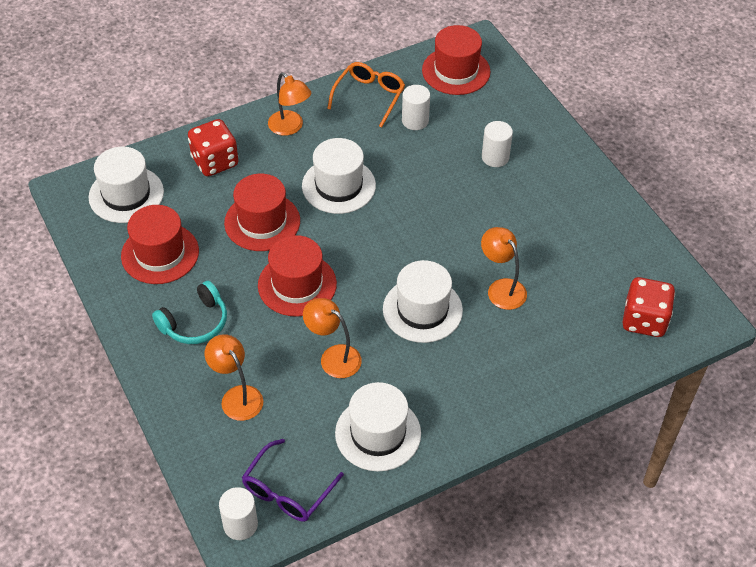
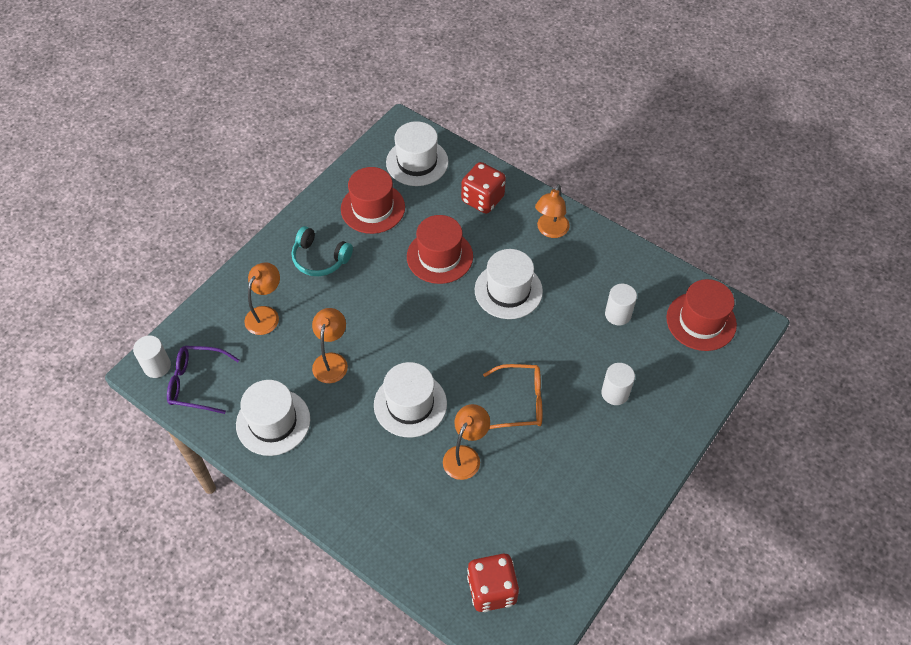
camera: 65 degrees right, 5 degrees up
red hat [258,235,337,316] -> none
orange glasses [327,62,405,128] -> orange glasses moved to [483,364,542,429]

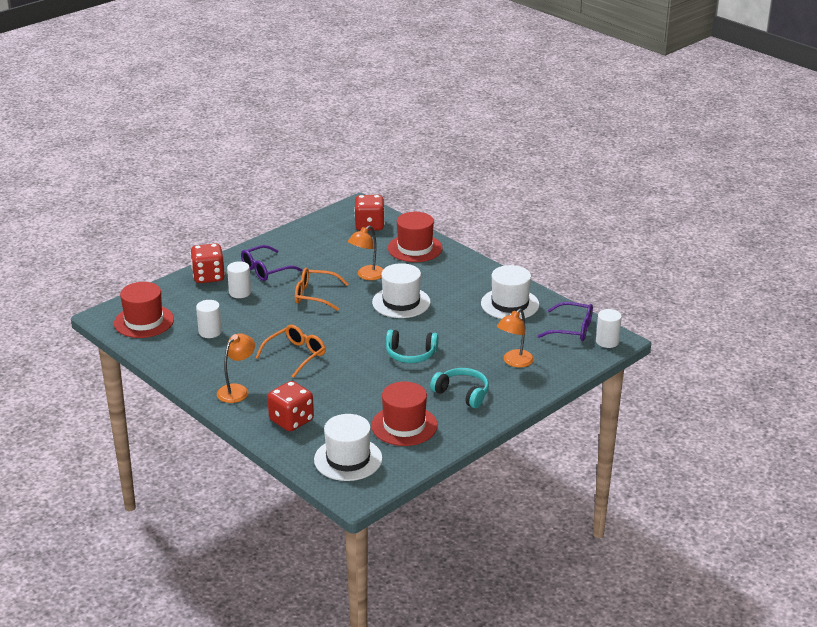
camera: 170 degrees left, 25 degrees down
orange lamp [312,308,348,383] -> none
red hat [407,215,473,284] -> red hat moved to [388,212,443,262]
white hat [475,249,543,319] -> orange glasses [256,325,326,378]
none -> red dice [190,243,225,283]
none -> purple glasses [241,245,303,281]
none -> turquoise headphones [386,329,439,363]

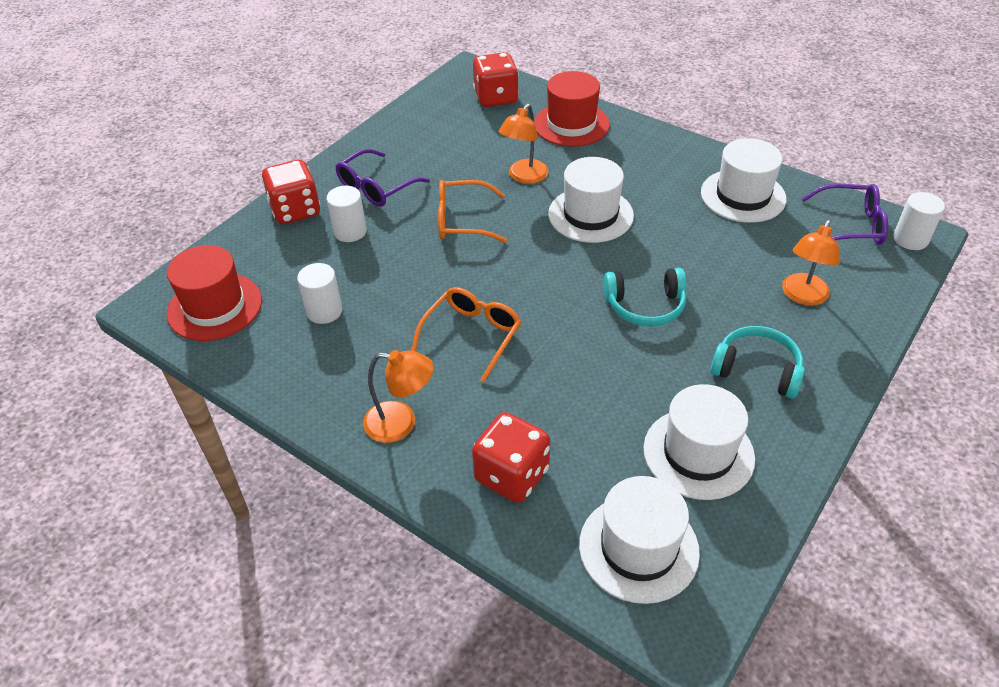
camera: 10 degrees left, 15 degrees up
orange lamp [217,333,255,403] -> orange lamp turned 75 degrees clockwise [363,350,434,443]
red hat [371,381,438,446] -> white hat [643,384,755,500]

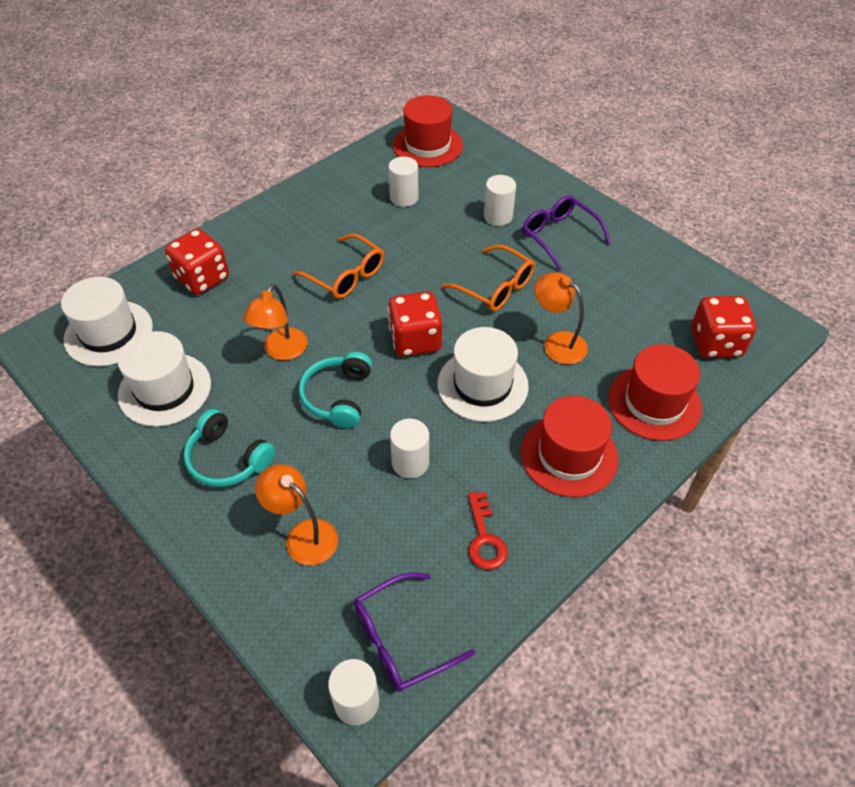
camera: 100 degrees right, 5 degrees up
red dice [261,160,320,224] -> red dice moved to [388,291,442,357]
orange lamp [363,350,434,443] -> orange lamp moved to [243,284,308,360]
orange glasses [438,180,507,243] -> orange glasses turned 120 degrees clockwise [442,245,535,311]
white hat [701,138,786,223] -> red key [468,492,508,570]
turquoise headphones [710,326,805,398] -> turquoise headphones turned 90 degrees clockwise [184,409,275,487]
purple glasses [801,184,888,245] -> purple glasses turned 45 degrees clockwise [354,572,475,692]
none -> white cylinder [390,419,429,478]
none -> red hat [521,396,619,497]

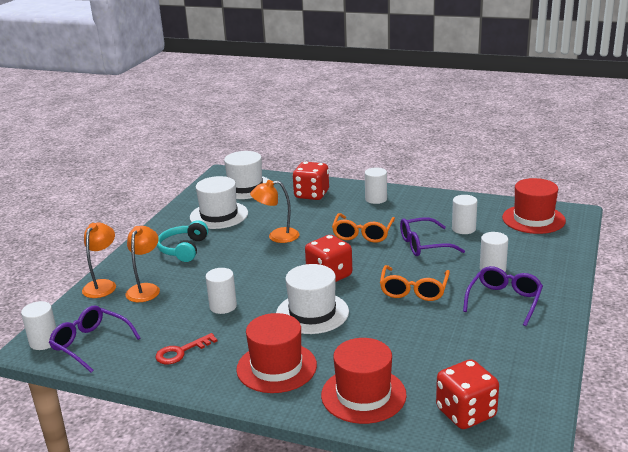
camera: 65 degrees right, 25 degrees down
turquoise headphones [299,352,372,429] -> none
orange lamp [534,273,588,364] -> orange lamp moved to [82,223,116,298]
none -> white cylinder [365,168,387,204]
none -> purple glasses [400,217,465,256]

